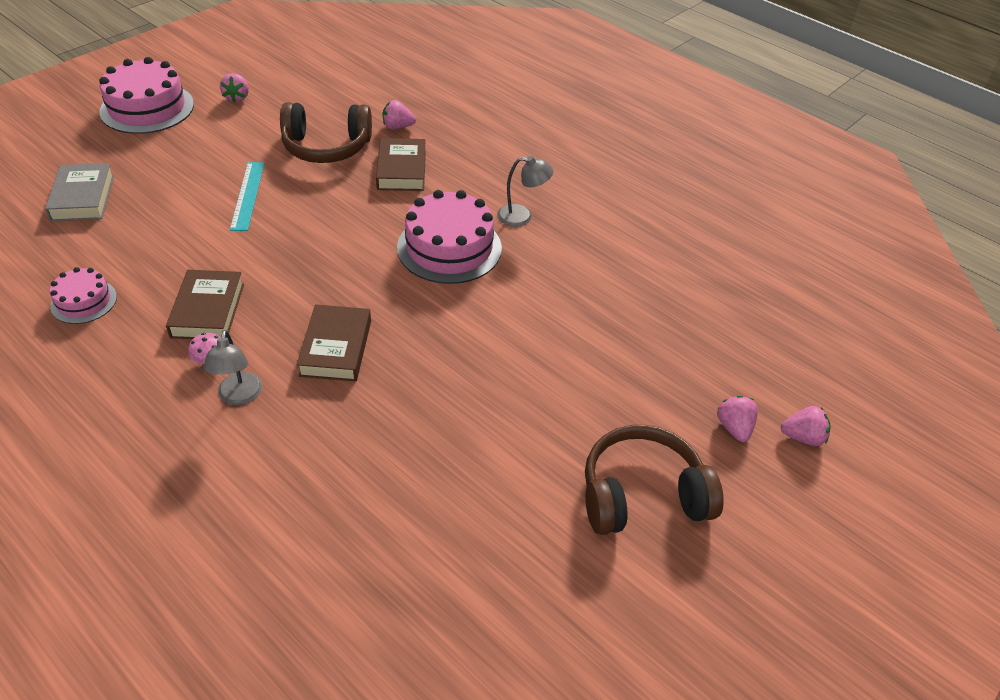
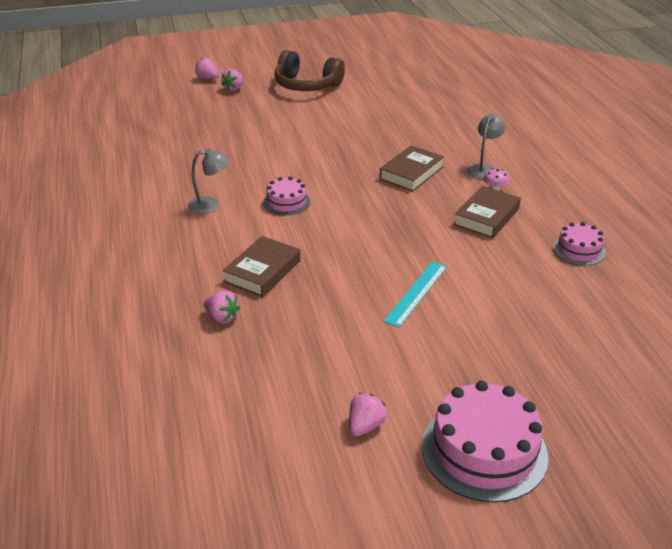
camera: 145 degrees left, 10 degrees down
grey book [45,163,114,221] -> none
brown headphones [280,102,372,163] -> none
pink cake [397,190,502,284] -> pink cake [263,177,310,215], size x0.54
grey lamp [497,156,554,227] -> grey lamp turned 135 degrees clockwise [188,149,230,213]

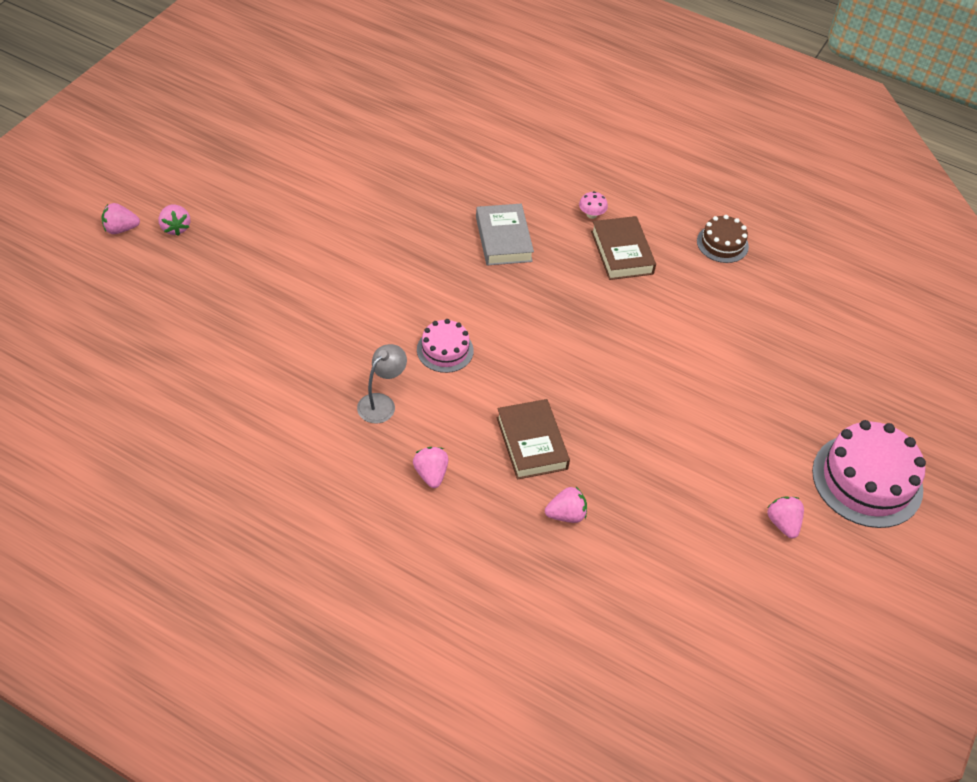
camera: 50 degrees left, 15 degrees up
brown headphones [274,50,345,91] -> none
brown book [379,145,444,192] -> grey book [476,204,534,266]
turquoise ruler [383,261,447,328] -> none
grey lamp [467,114,505,179] -> none
pink cake [553,222,606,266] -> brown cake [697,215,749,263]
none -> pink strawberry [413,447,448,488]

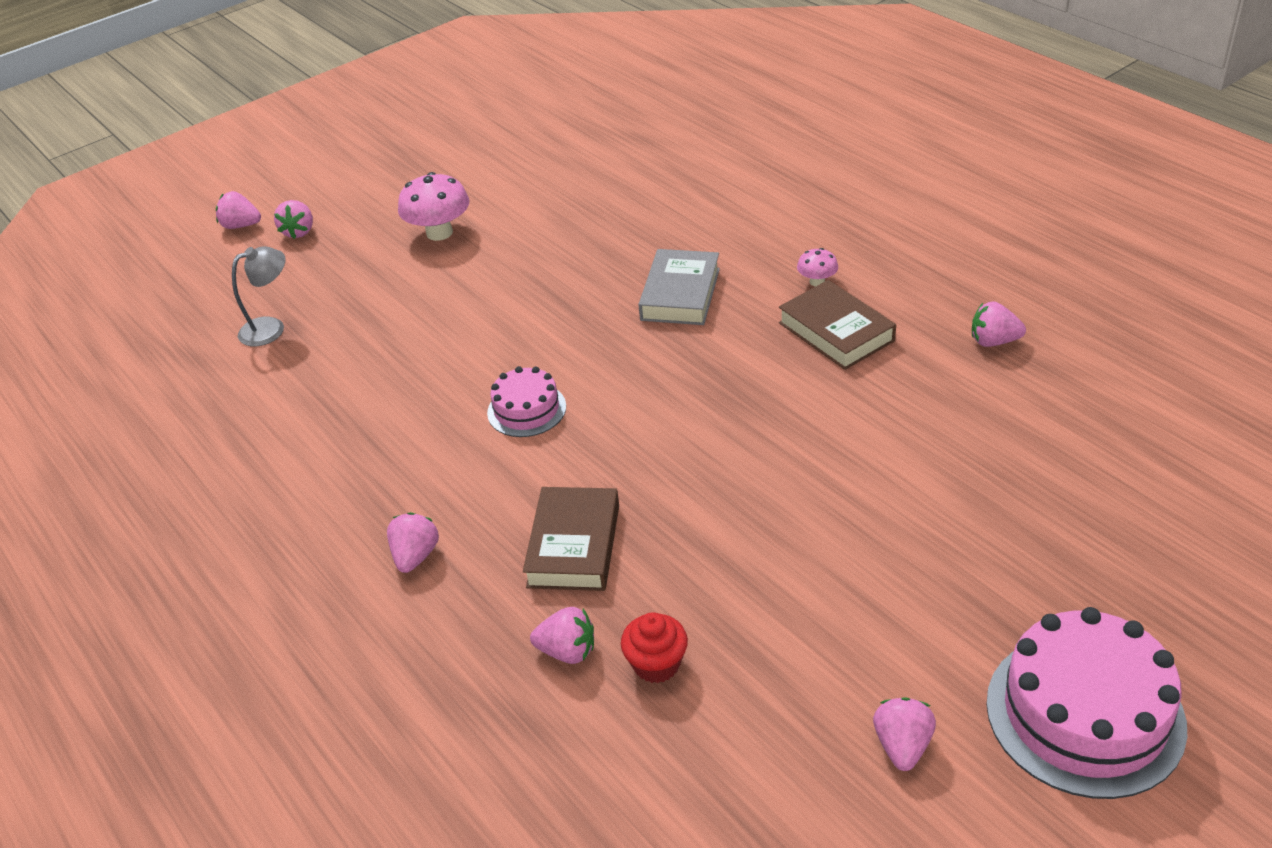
camera: 30 degrees right, 10 degrees down
grey lamp [357,344,407,423] -> grey lamp moved to [232,246,286,346]
brown book [591,216,656,280] -> brown book turned 45 degrees counterclockwise [779,280,896,370]
brown cake [697,215,749,263] -> pink strawberry [972,301,1026,347]
none -> pink mushroom [398,172,469,241]
none -> red cupcake [621,612,688,683]

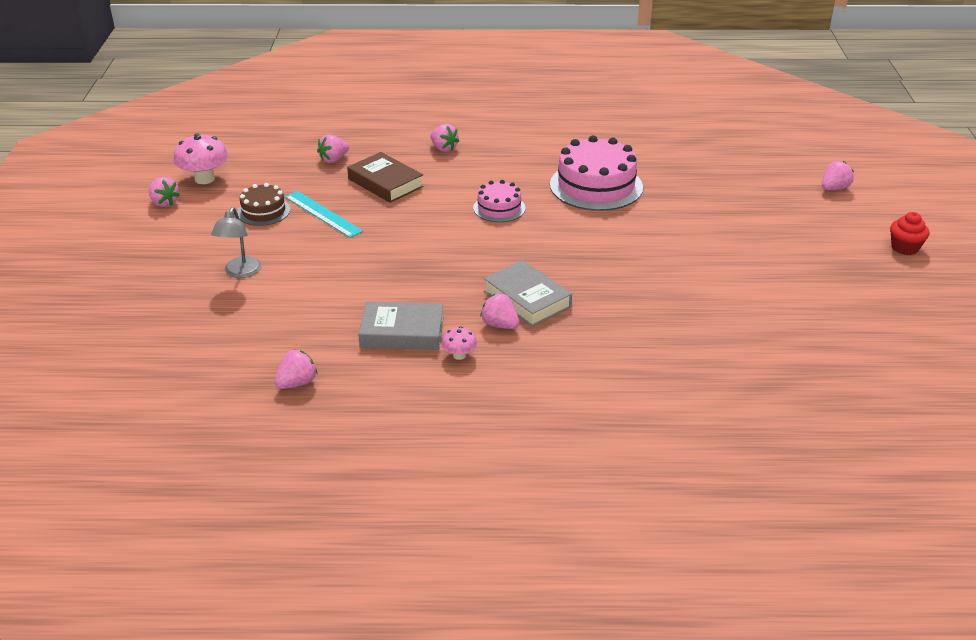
camera: 125 degrees right, 5 degrees down
grey lamp [232,246,286,346] -> grey lamp moved to [211,207,261,278]
pink strawberry [274,200,313,239] -> pink strawberry moved to [480,293,519,329]
pink mushroom [398,172,469,241] -> pink mushroom moved to [174,133,229,184]
red cupcake [621,612,688,683] -> red cupcake moved to [890,212,929,255]
brown book [779,280,896,370] -> grey book [358,301,444,350]
pink cake [986,607,1187,799] -> pink cake moved to [550,135,643,211]
none -> brown cake [237,183,290,226]
none -> turquoise ruler [285,191,363,238]

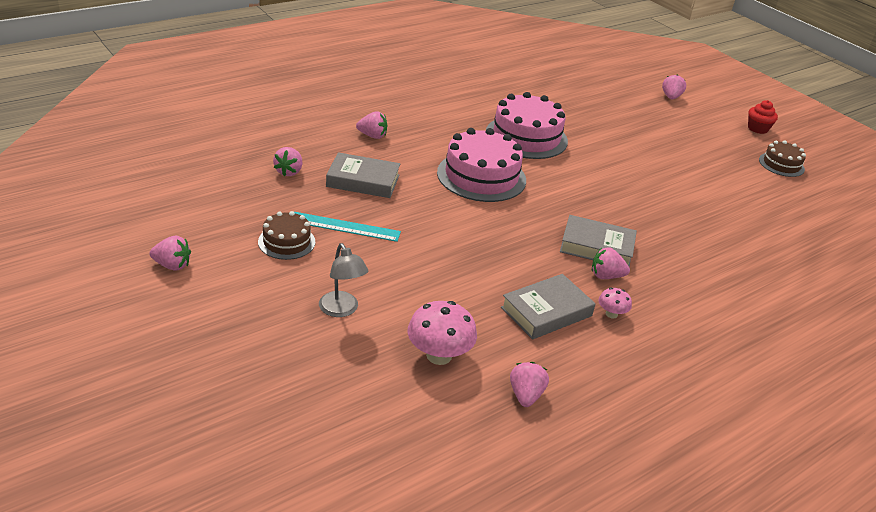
camera: 40 degrees left, 0 degrees up
pink mushroom [174,133,229,184] -> pink mushroom moved to [408,301,477,365]
brown book [347,152,424,203] -> grey book [326,152,400,198]
pink cake [473,180,525,222] -> pink cake [437,128,526,202], size x1.84
none -> brown cake [759,141,806,177]

